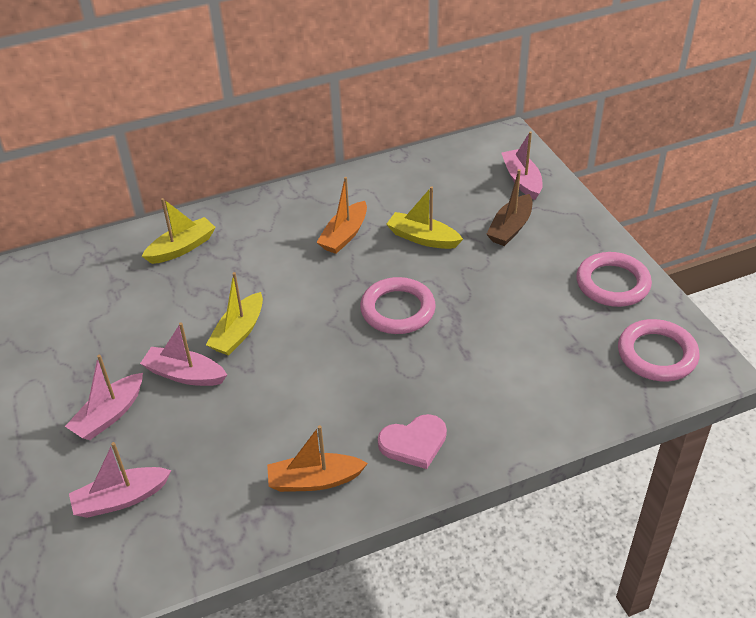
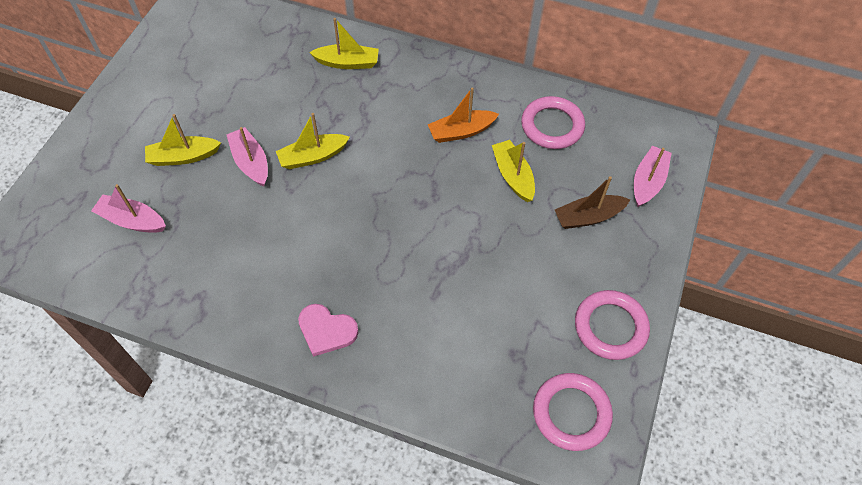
camera: 40 degrees right, 15 degrees up
pink boat [65,355,143,440] -> yellow boat [145,114,221,166]
orange boat [267,425,368,492] -> none
pink ring [360,277,436,334] -> pink ring moved to [521,96,585,149]

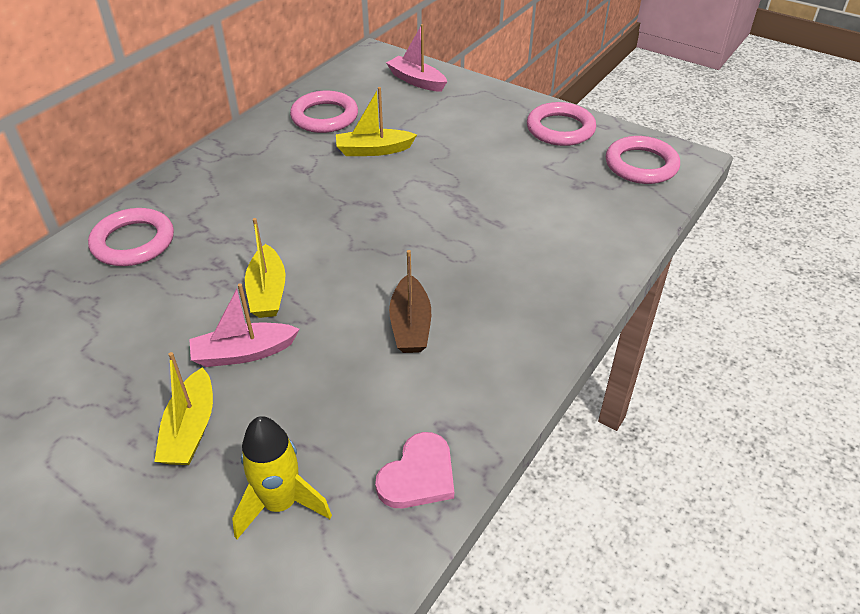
camera: 75 degrees left, 15 degrees down
pink boat [91,184,166,233] -> yellow rocket [232,416,332,539]
pink heart [298,304,359,357] -> pink heart moved to [375,432,454,508]
yellow boat [309,18,379,69] -> pink ring [88,208,174,266]
orange boat [428,87,499,143] -> none
brown boat [555,176,630,229] -> brown boat moved to [389,250,431,353]

